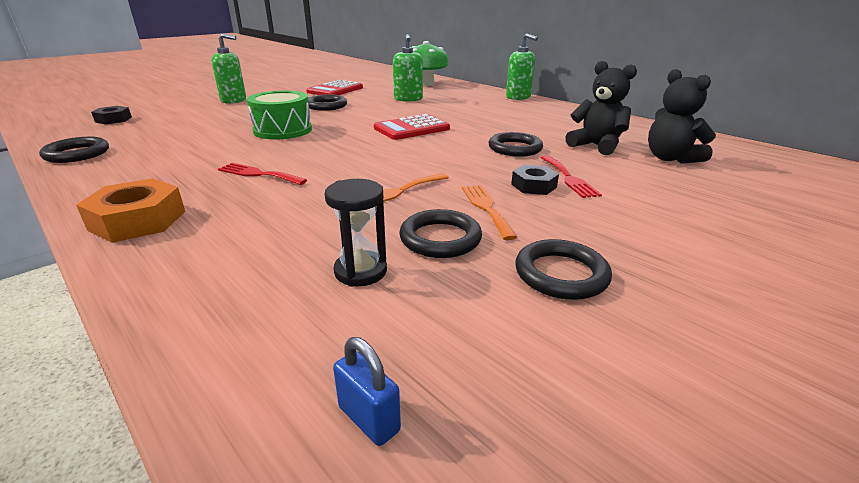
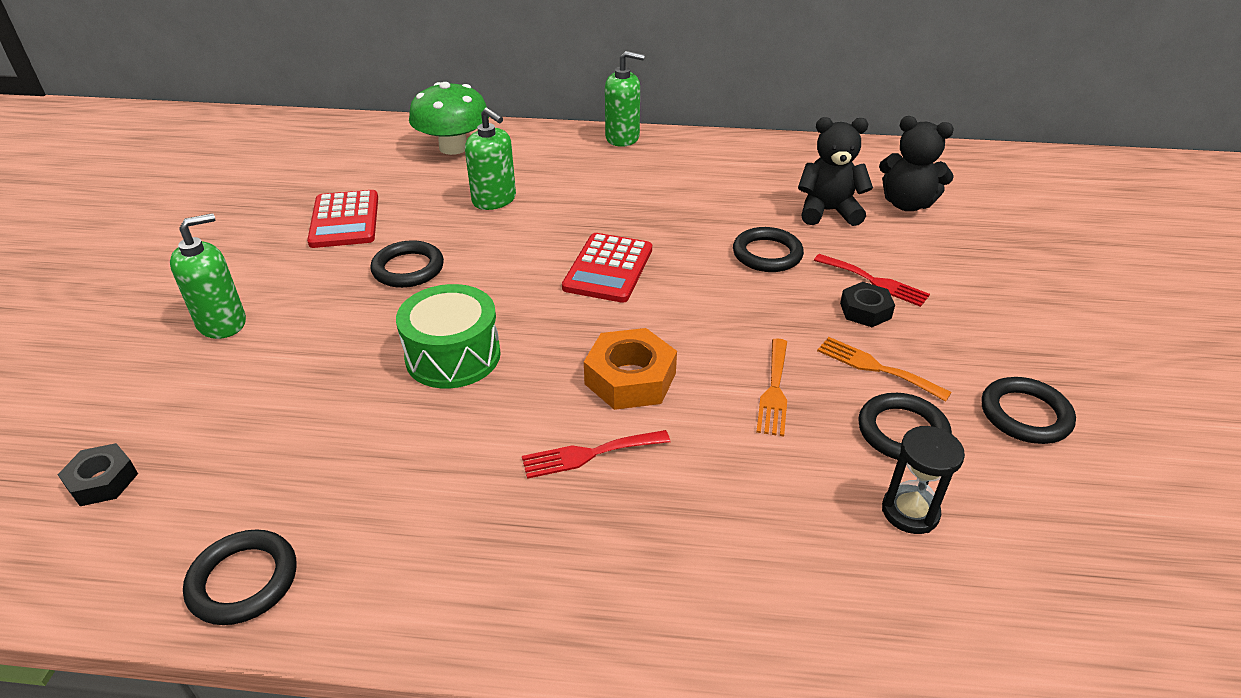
camera: 40 degrees left, 10 degrees up
orange nut [76,178,185,243] -> orange nut moved to [584,328,677,410]
blue padlock [333,337,401,446] -> none

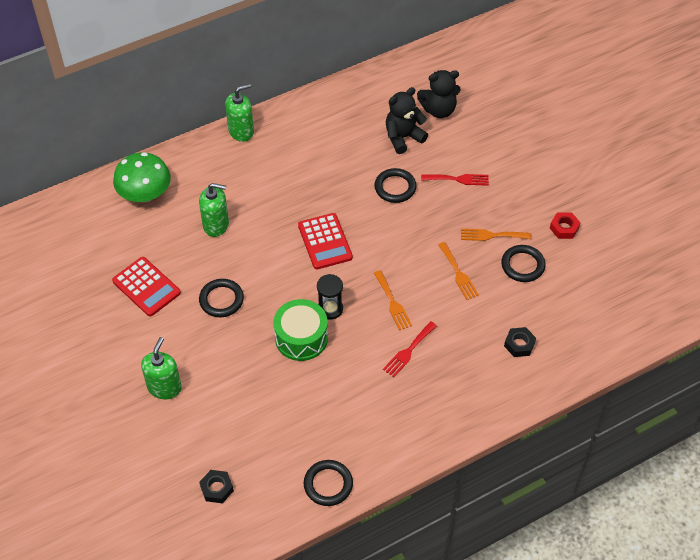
camera: 35 degrees left, 15 degrees up
orange nut [584,328,677,410] -> orange fork [374,270,412,331]
black nut [840,282,895,327] -> black nut moved to [504,327,536,357]
black hourglass [882,426,965,534] -> black hourglass moved to [317,274,343,320]
black ring [982,377,1076,444] -> red nut [550,212,581,239]

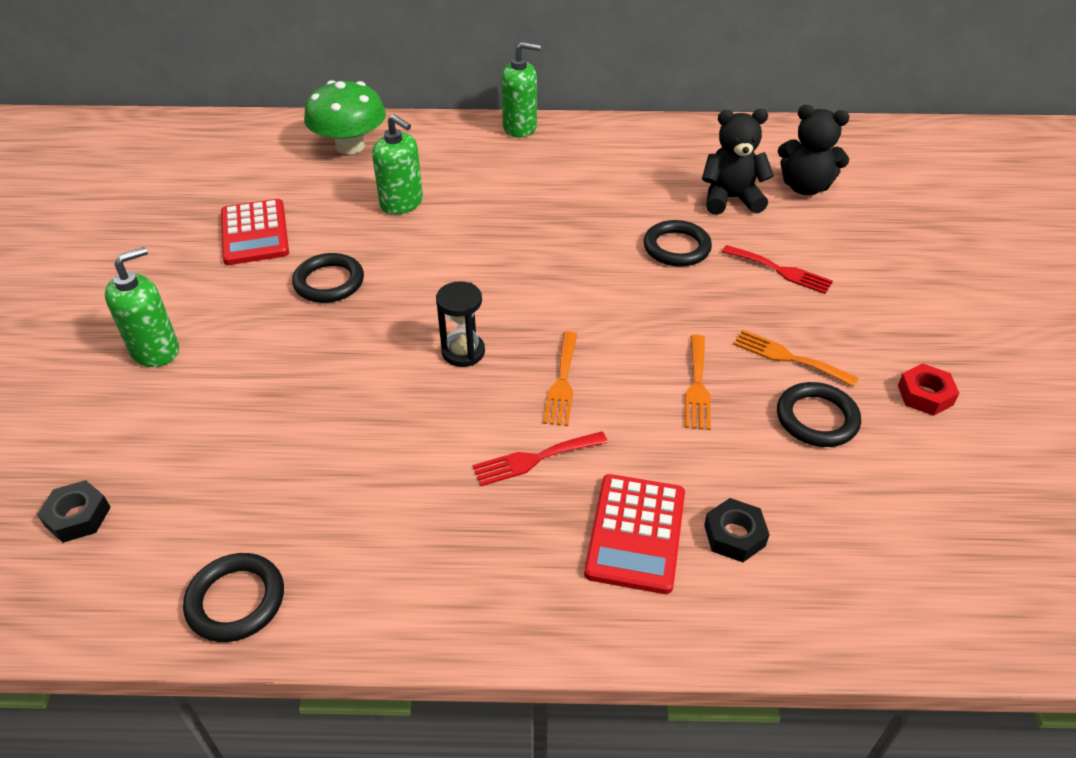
camera: 30 degrees right, 10 degrees down
green drum [274,299,328,361] -> none
red calculator [298,213,353,269] -> red calculator moved to [584,474,685,594]

